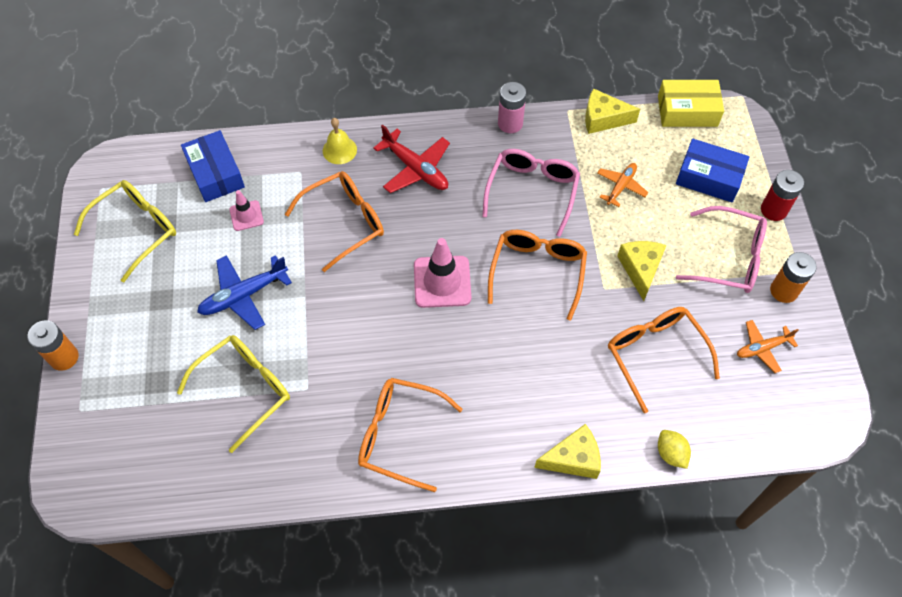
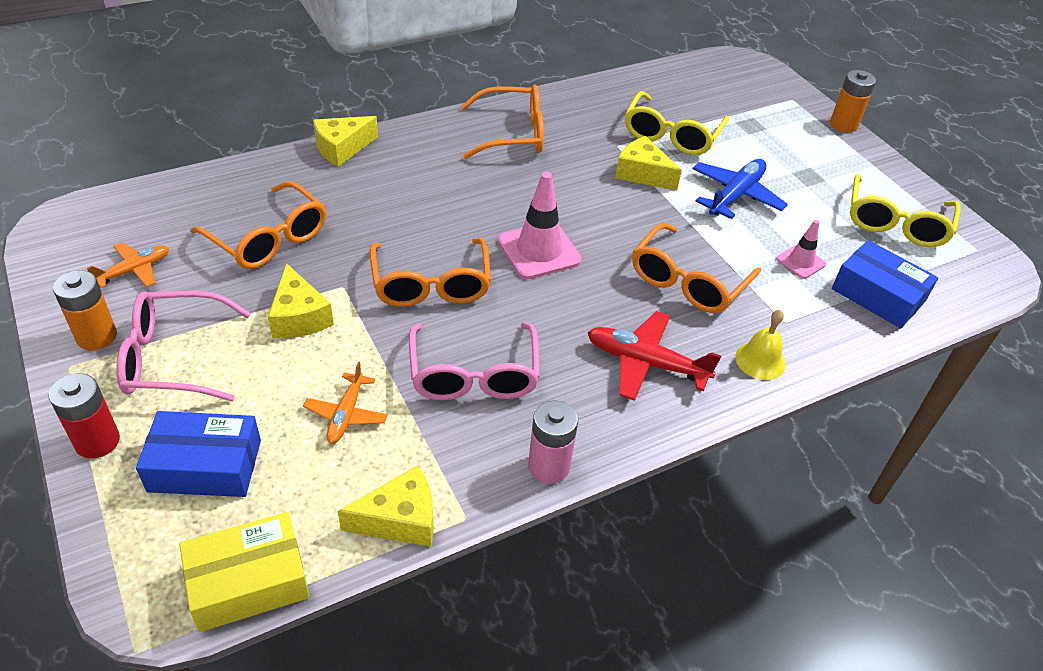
camera: 155 degrees right, 15 degrees down
yellow lemon [658,430,691,469] -> none
none -> yellow cheese [615,136,682,191]

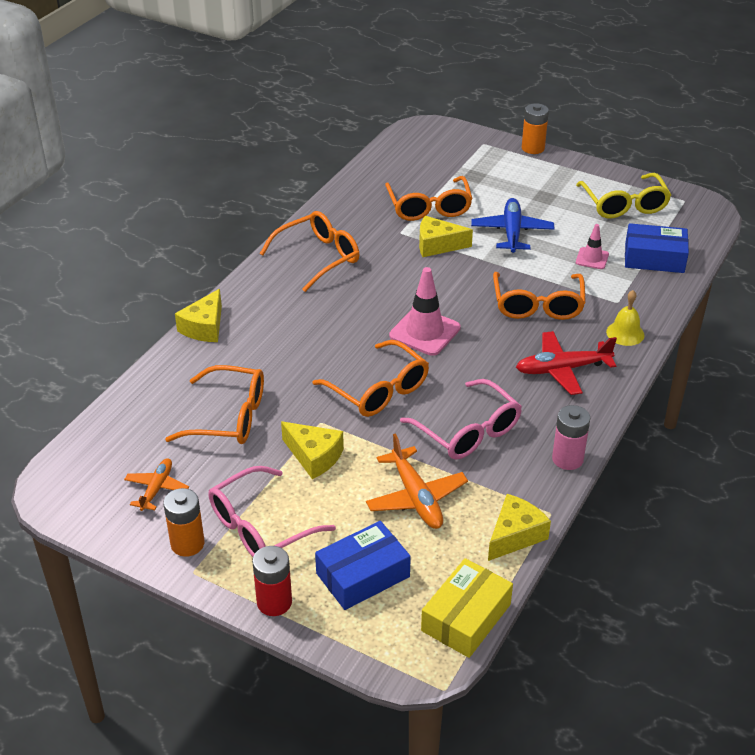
camera: 30 degrees left, 5 degrees down
orange plane [303,362,388,444] -> orange plane [366,433,468,529], size x1.57
yellow glasses [625,91,729,155] -> orange glasses [385,176,473,221]

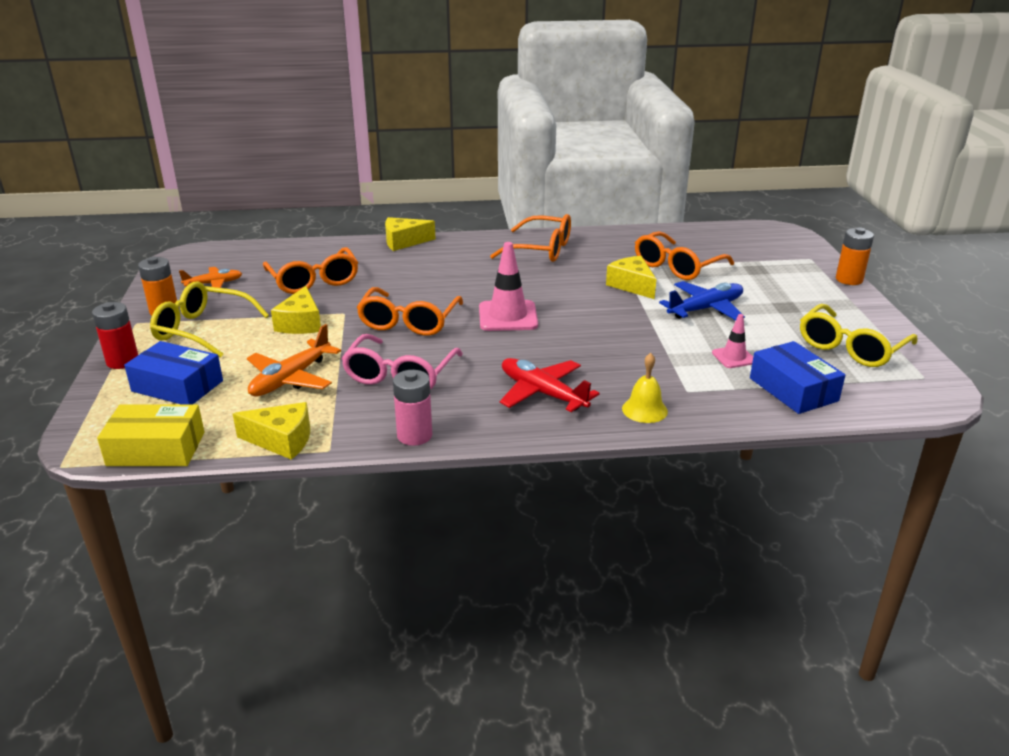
camera: 55 degrees right, 10 degrees down
pink glasses [209,466,336,557] -> yellow glasses [150,282,269,358]
orange glasses [493,272,586,320] -> none

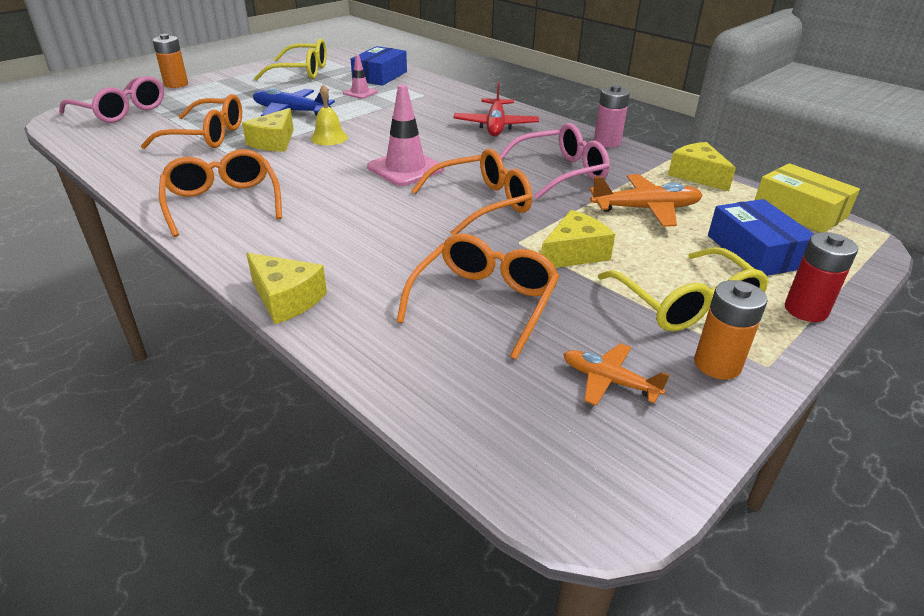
camera: 130 degrees left, 5 degrees up
yellow bell [622,353,668,423] -> yellow bell moved to [311,84,348,145]
none -> pink glasses [59,76,164,123]

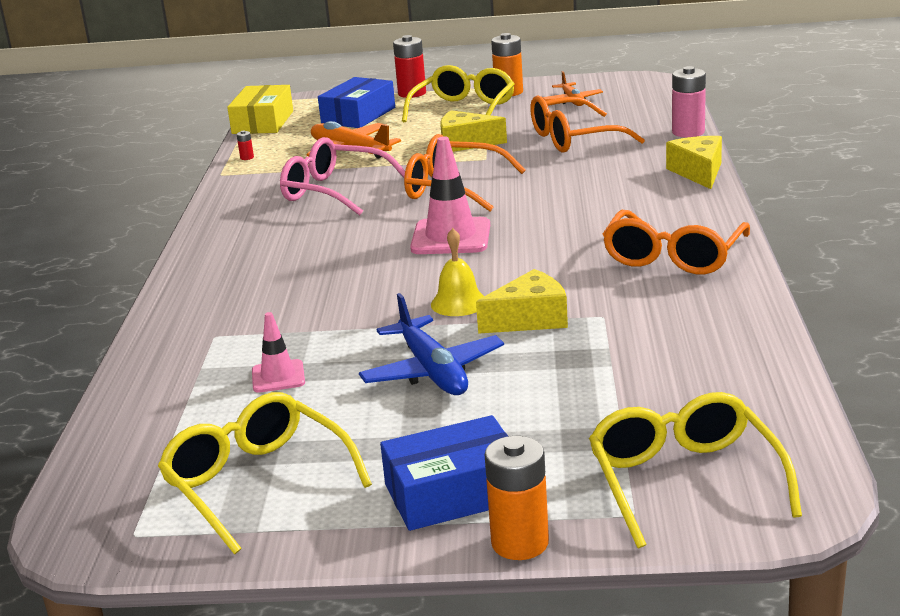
camera: 130 degrees left, 10 degrees down
pink glasses [59,76,164,123] -> yellow glasses [589,392,802,548]
orange glasses [141,94,242,149] -> none
blue box [351,46,407,86] -> blue box moved to [380,415,508,531]
red plane [454,82,539,136] -> none
pink battery [594,85,630,148] -> pink battery moved to [672,66,706,138]
yellow cheese [668,142,736,191] -> red battery [237,130,254,160]

